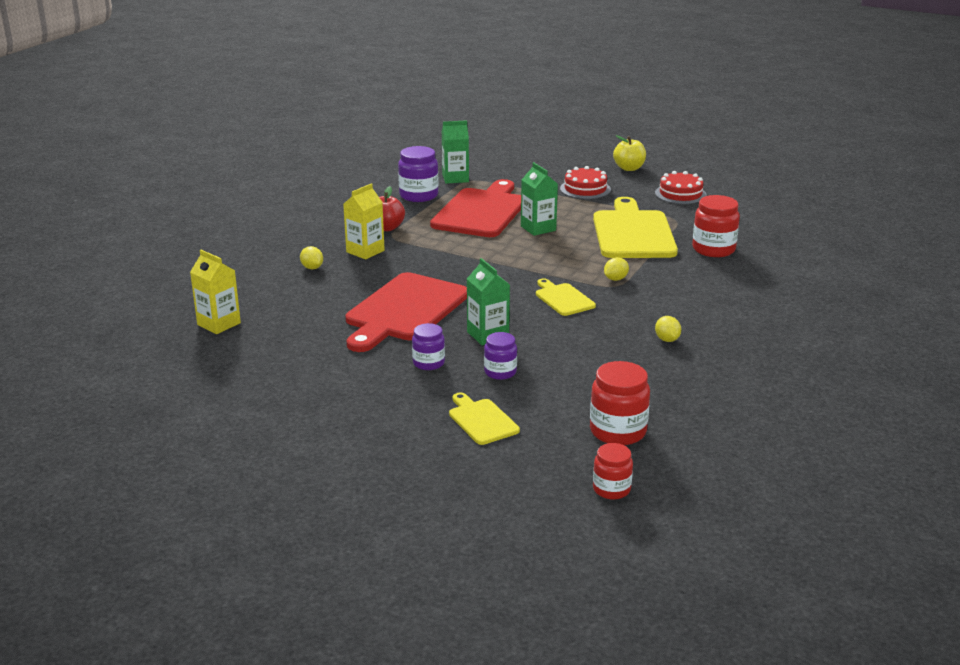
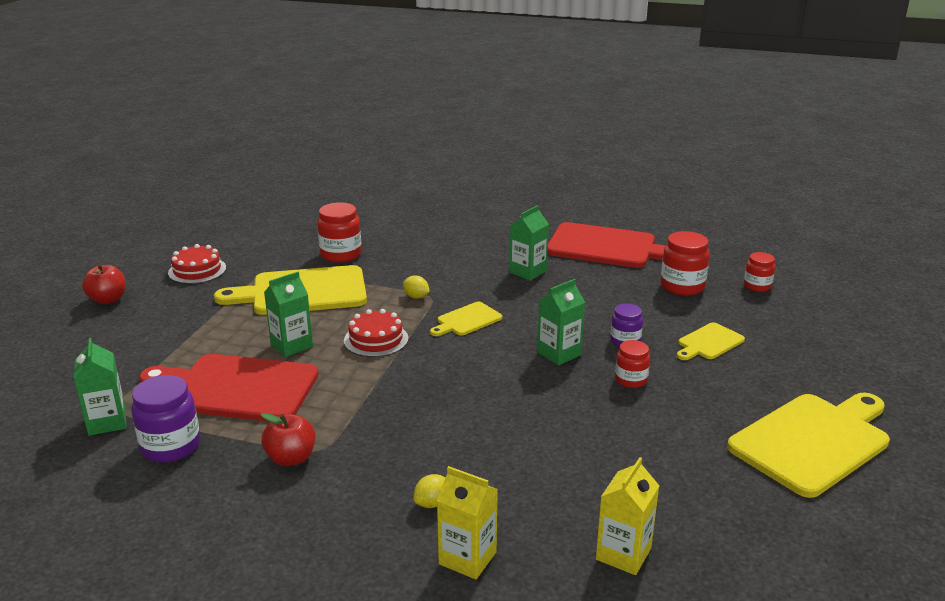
camera: 100 degrees left, 0 degrees up
yellow carton [343,183,385,260] -> yellow carton moved to [437,466,498,579]
red cutting board [346,272,467,352] -> red cutting board moved to [548,222,666,268]
purple jar [412,323,445,370] -> red jar [615,340,650,388]
red cake [560,166,611,199] -> red cake moved to [344,309,408,357]
yellow apple [613,135,646,171] -> red apple [82,264,126,304]
yellow lemon [655,316,681,342] -> green carton [509,205,549,281]
none -> yellow cutting board [727,393,890,498]

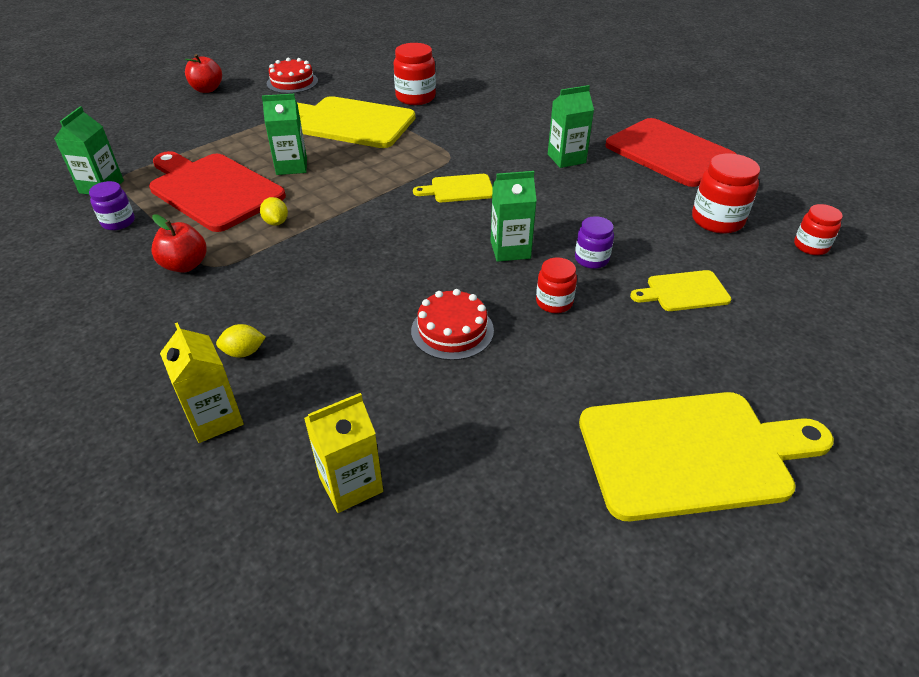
camera: 30 degrees right, 15 degrees up
purple jar [132,375,200,463] -> purple jar [89,181,135,230], size x0.62
red cake [344,309,408,357] -> red cake moved to [411,289,494,360]
yellow lemon [403,276,429,299] -> yellow lemon moved to [260,197,288,226]

